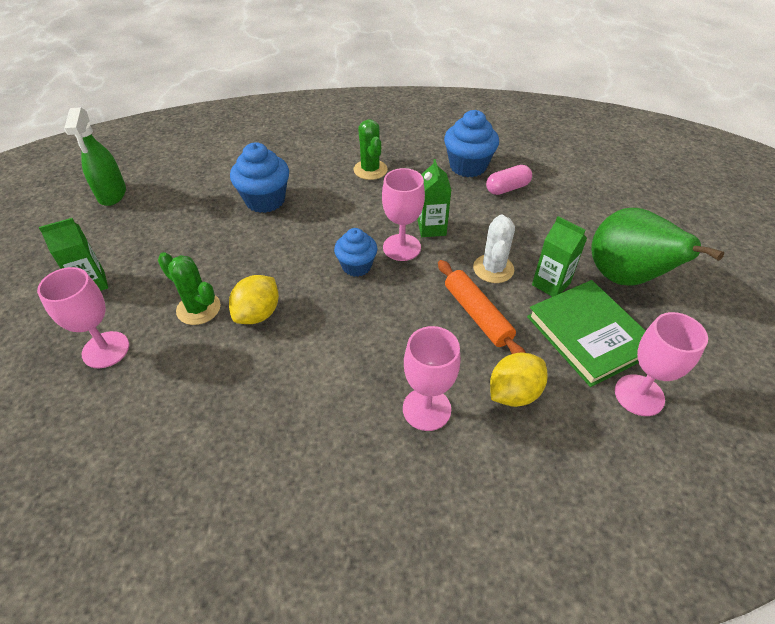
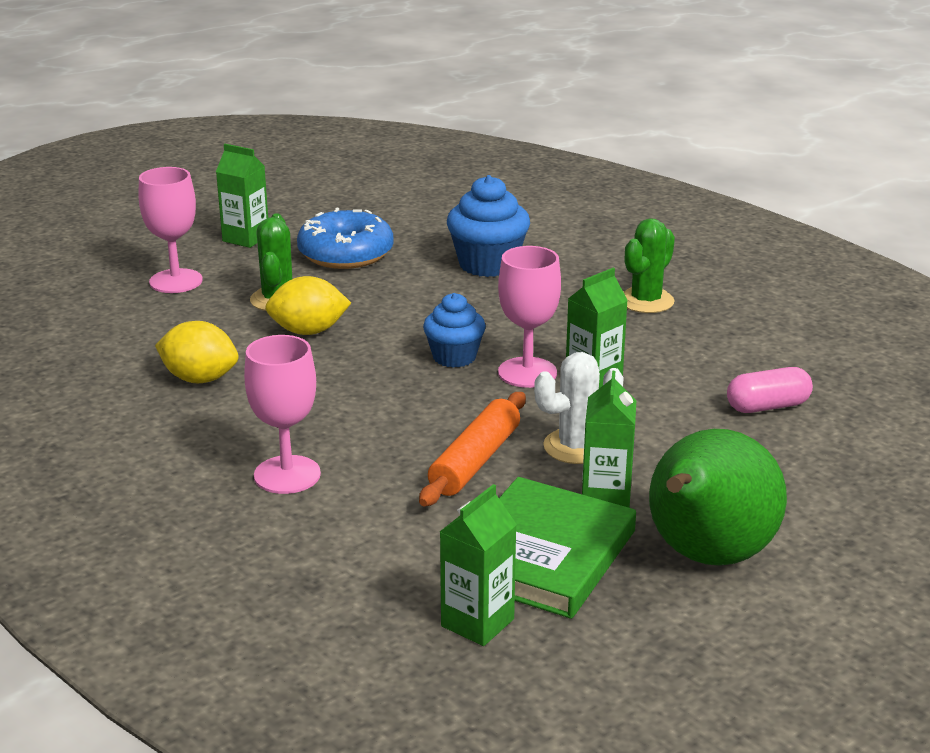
camera: 55 degrees right, 20 degrees down
green spray bottle [64,107,126,206] -> none
blue cupcake [444,110,499,177] -> none
pink capsule [486,165,532,195] -> pink capsule turned 45 degrees counterclockwise [727,367,813,413]
yellow lemon [490,352,547,407] -> yellow lemon moved to [155,321,238,383]
pink goblet [615,312,708,416] -> green carton [440,484,517,646]
none -> blue donut [297,208,394,269]

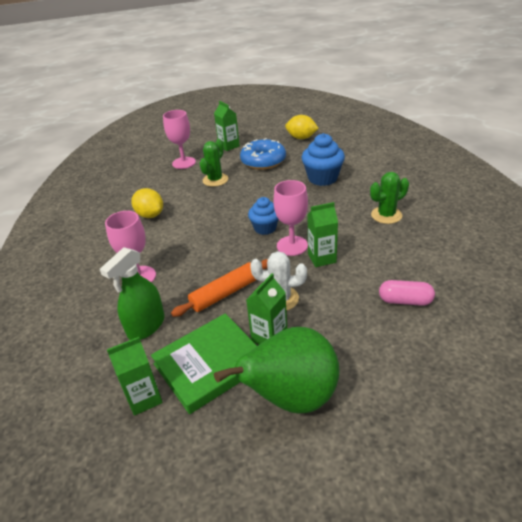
camera: 30 degrees right, 10 degrees up
yellow lemon [265,276,351,335] -> yellow lemon moved to [285,115,319,139]
none -> green spray bottle [100,247,165,340]

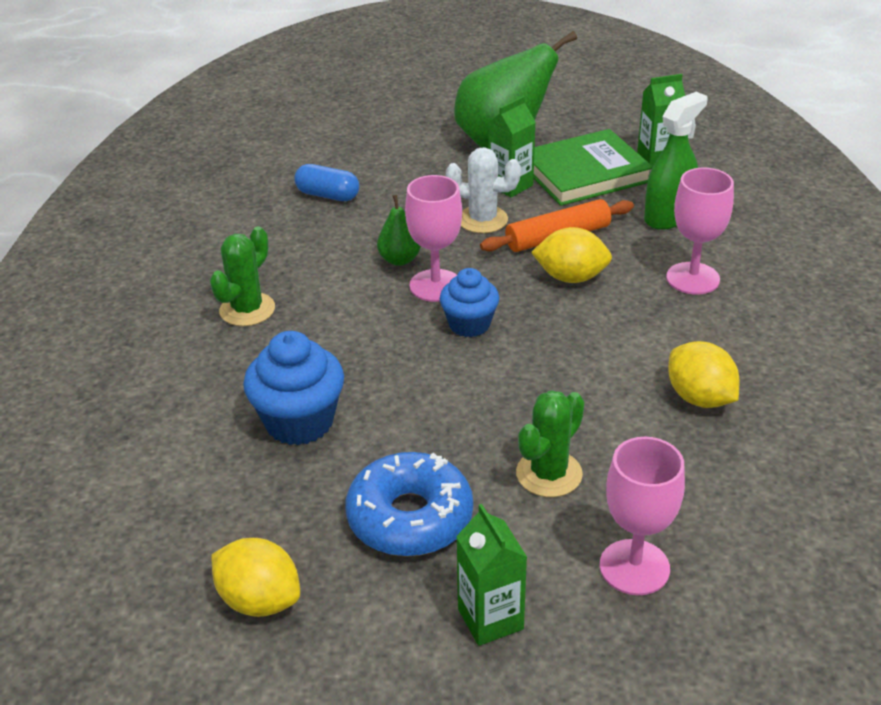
camera: 170 degrees left, 0 degrees up
green carton [307,202,338,267] -> green pear [377,195,421,266]
green cactus [370,172,409,224] -> green cactus turned 45 degrees counterclockwise [210,226,275,326]
pink capsule [379,280,435,306] -> blue capsule [294,164,359,201]
none -> yellow lemon [531,227,612,283]

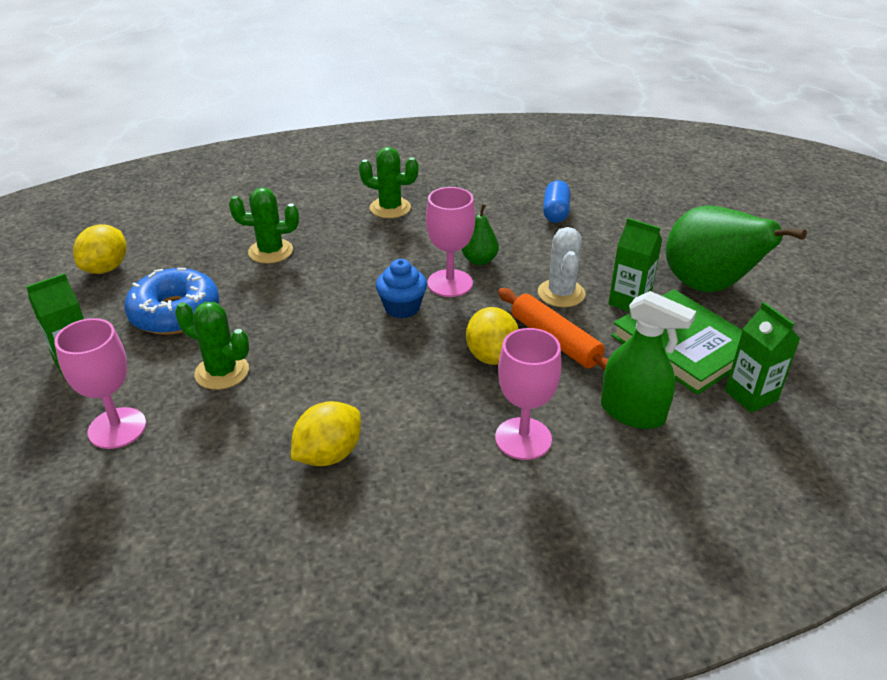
camera: 75 degrees right, 0 degrees up
blue cupcake [243,331,344,445] -> green cactus [229,187,299,264]

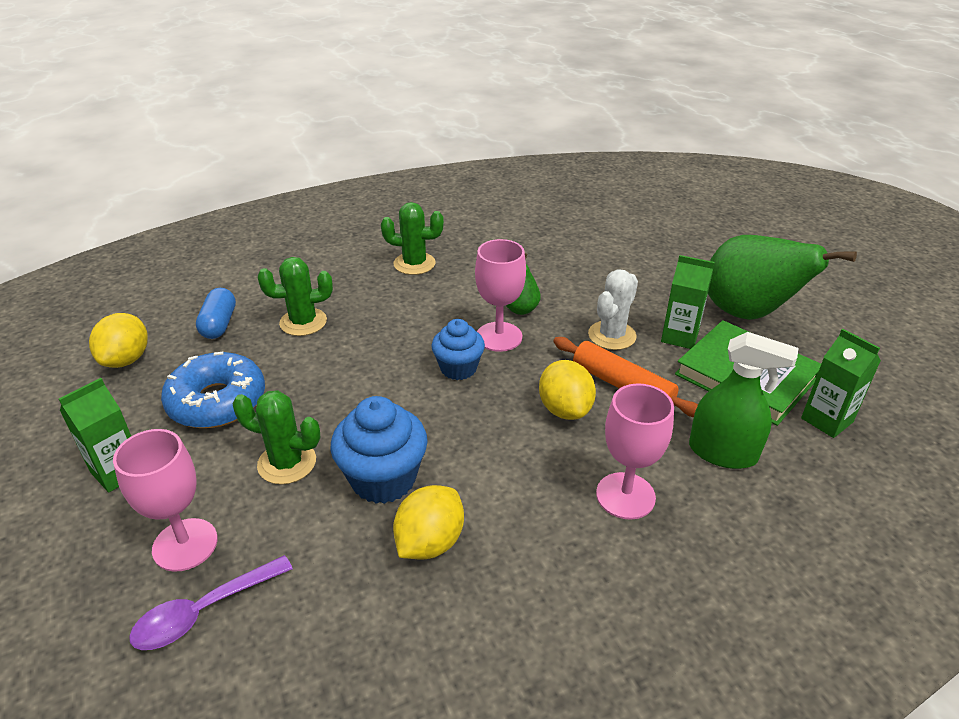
camera: 10 degrees left, 0 degrees up
white cactus [538,227,585,307] -> white cactus turned 45 degrees clockwise [588,269,638,350]
blue capsule [543,180,571,223] -> blue capsule moved to [196,288,236,339]
none -> purple spoon [129,555,293,650]
none -> blue cupcake [330,396,428,504]

